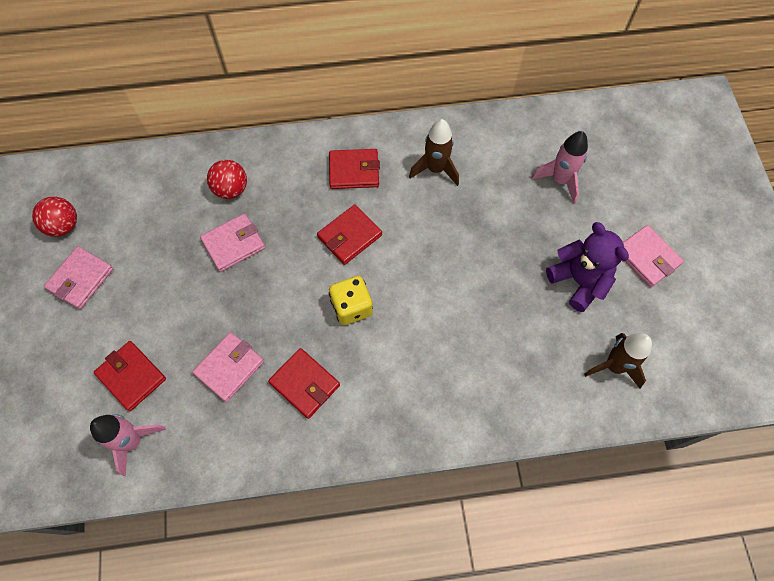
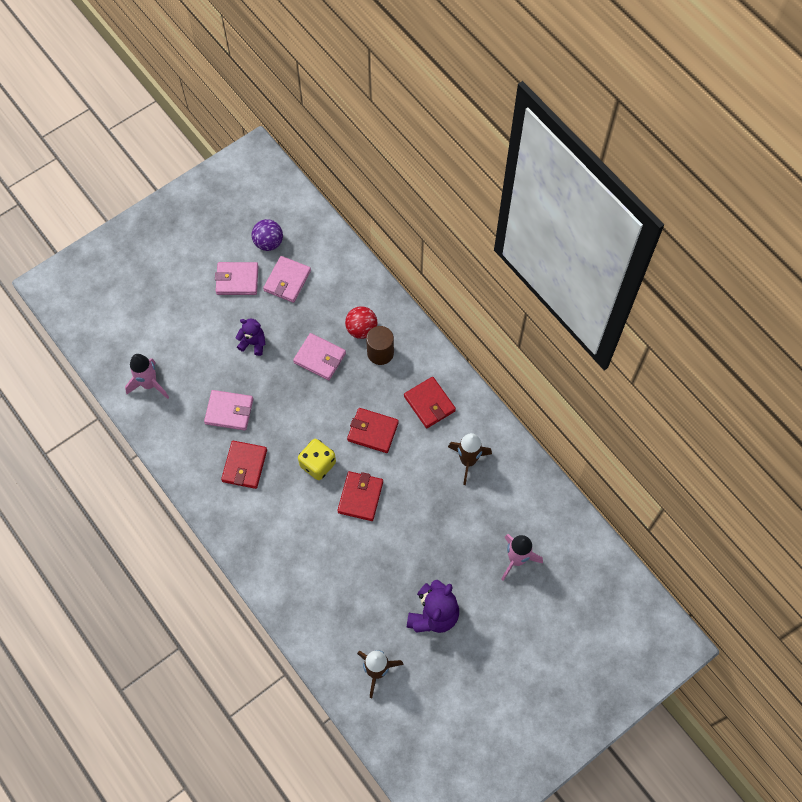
camera: 60 degrees right, 0 degrees up
red ball [32,197,77,237] -> purple ball [252,219,283,251]
red wallet [94,341,166,411] -> red wallet moved to [337,471,383,521]
pink wallet [623,225,684,287] -> pink wallet moved to [263,256,311,303]
none -> purple teddy bear [235,319,266,356]
none -> brown cylinder [366,326,394,365]

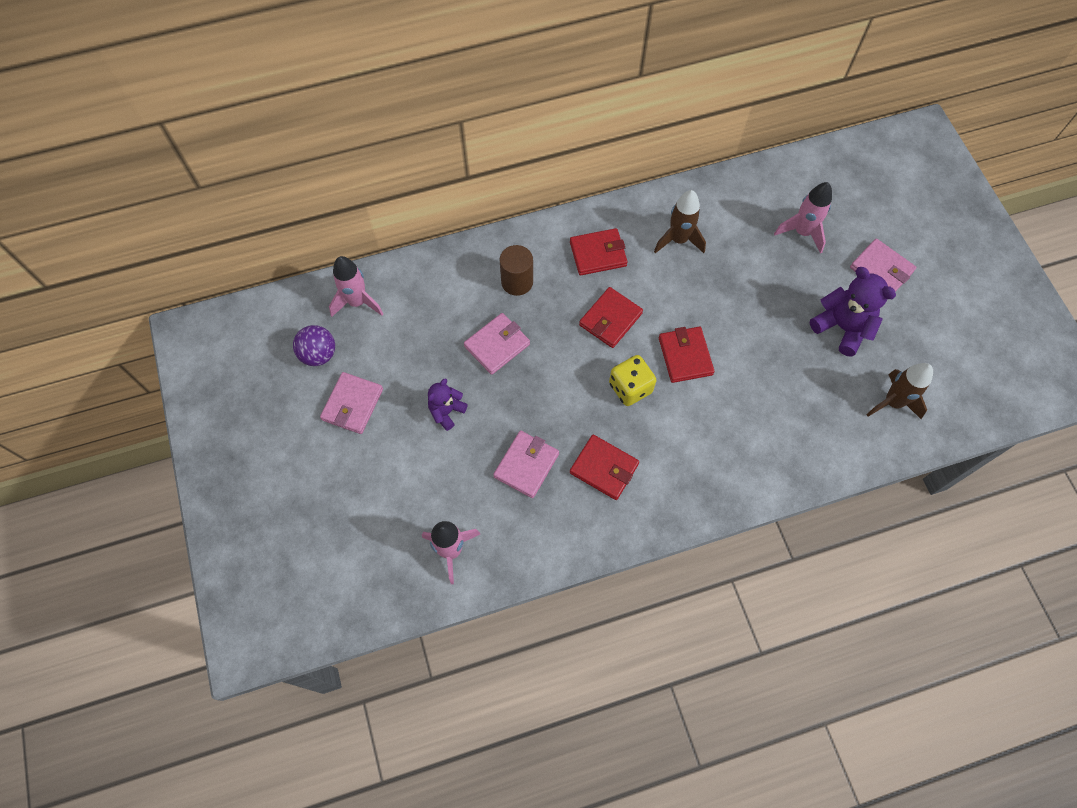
camera: 70 degrees left, 0 degrees up
pink wallet [263,256,311,303] -> pink wallet moved to [850,238,917,292]
red wallet [337,471,383,521] -> red wallet turned 45 degrees clockwise [659,327,715,383]
red ball [345,306,377,339] -> none
none -> pink rocket [329,256,383,317]

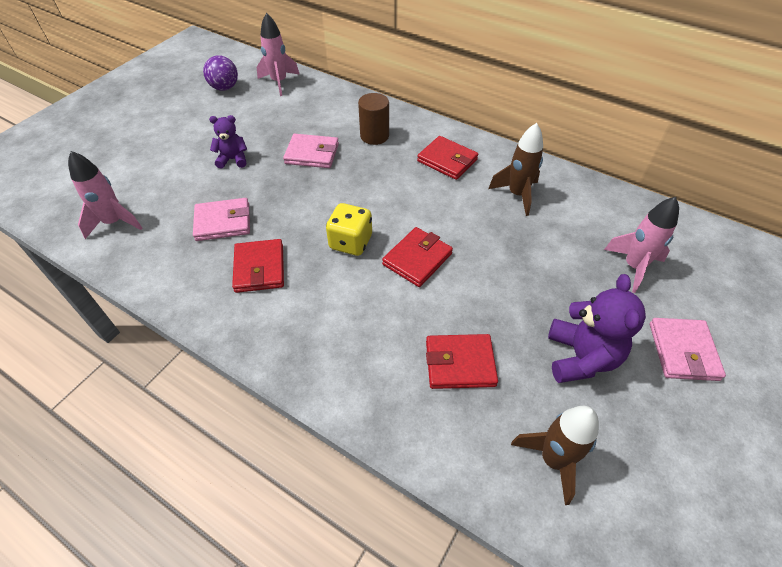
camera: 50 degrees right, 15 degrees down
pink wallet [320,372,383,434] -> none
red wallet [579,287,643,348] -> red wallet moved to [426,334,498,389]

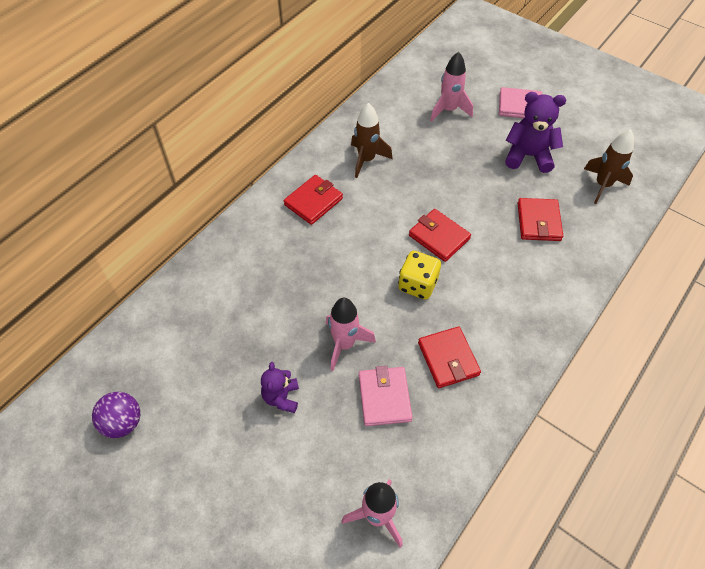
camera: 85 degrees left, 5 degrees up
red wallet [232,239,284,293] -> red wallet turned 75 degrees clockwise [418,326,481,388]
pink rocket [257,13,300,96] -> pink rocket moved to [326,298,376,371]
pink wallet [283,134,339,168] -> none
brown cylinder [358,93,389,145] -> none

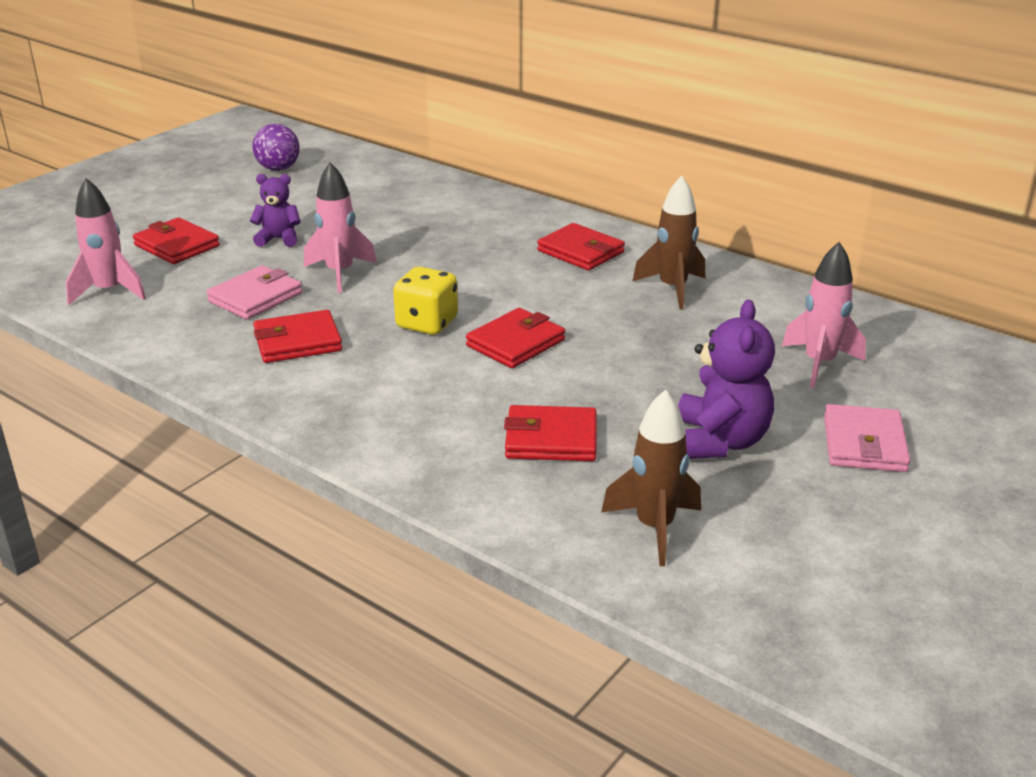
camera: 90 degrees right, 25 degrees down
pink wallet [359,366,413,426] -> pink wallet turned 45 degrees counterclockwise [206,265,302,320]
none -> red wallet [133,217,220,264]

